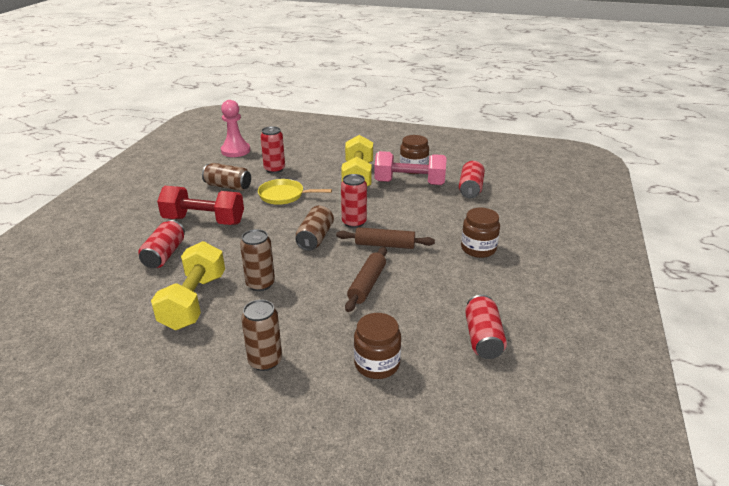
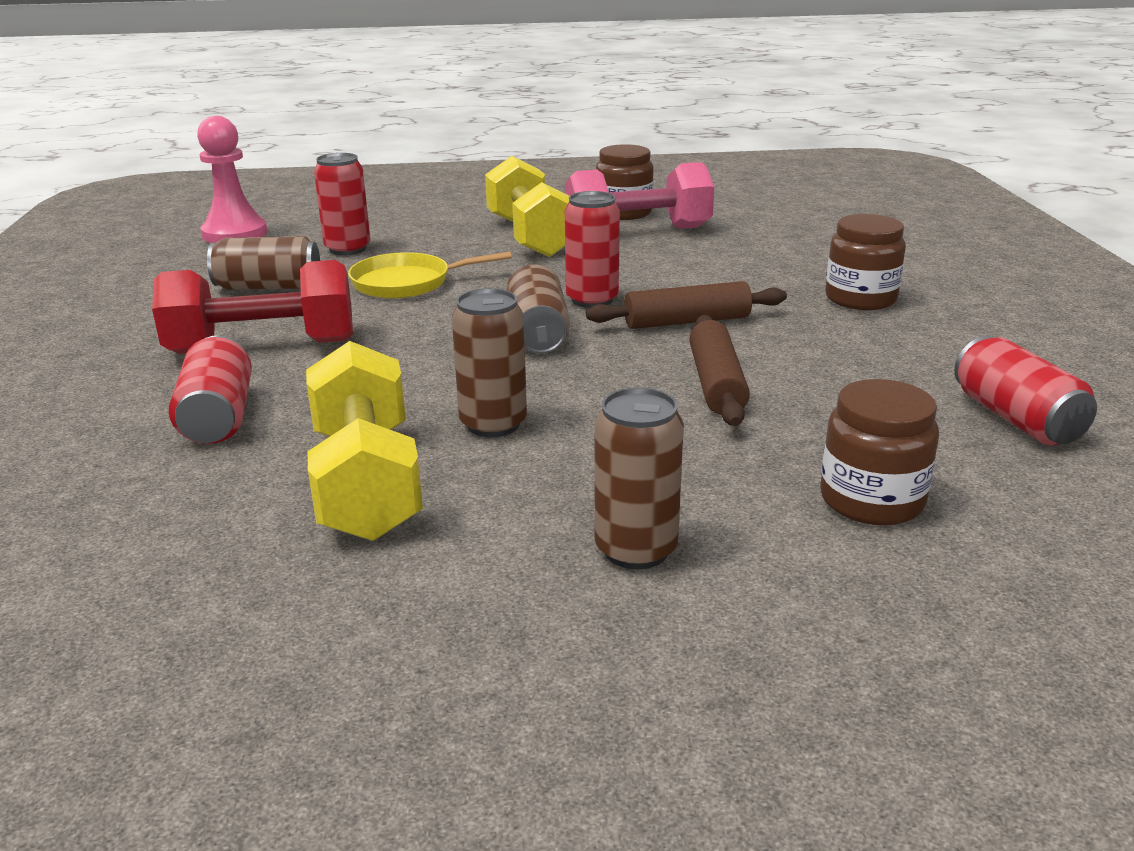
camera: 20 degrees left, 5 degrees down
red can [459,161,485,198] -> none

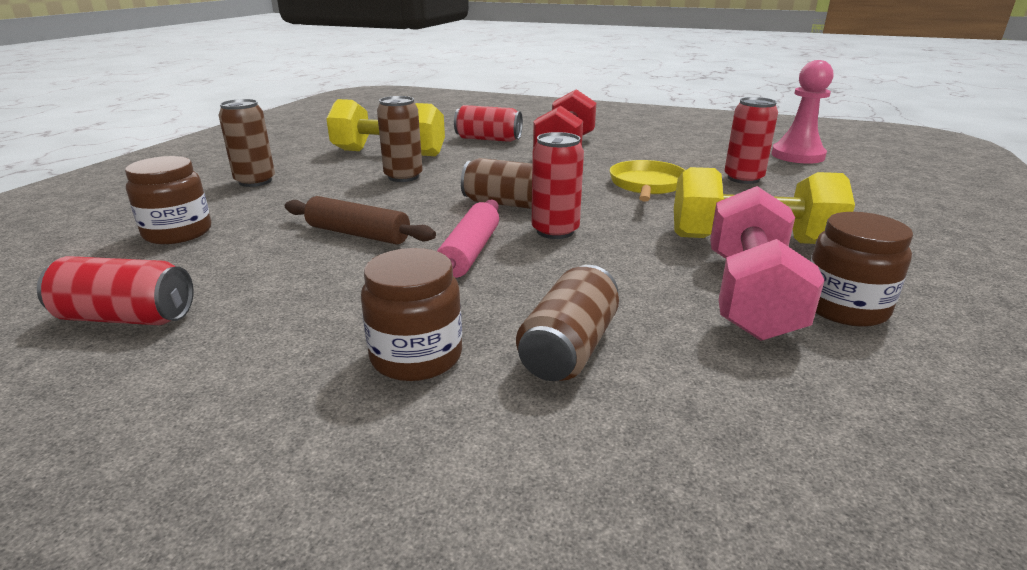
camera: 115 degrees right, 0 degrees up
brown can [207,236,320,290] -> brown can moved to [516,265,619,381]
brown rolling pin [586,281,787,329] -> pink rolling pin [437,199,499,278]

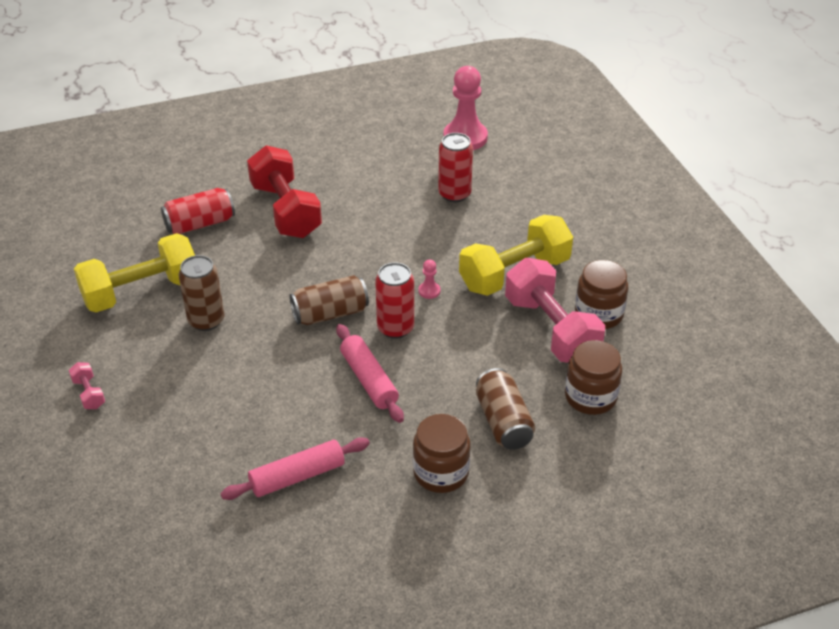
camera: 40 degrees left, 15 degrees up
red can [37,256,194,325] -> none
brown jar [125,156,211,244] -> brown jar moved to [565,340,622,415]
brown can [218,99,275,187] -> pink dumbbell [69,362,105,409]
brown rolling pin [285,196,436,244] -> none
yellow pan [610,160,686,202] -> none
none -> pink rolling pin [220,437,370,500]
none -> pink pawn [419,259,440,299]

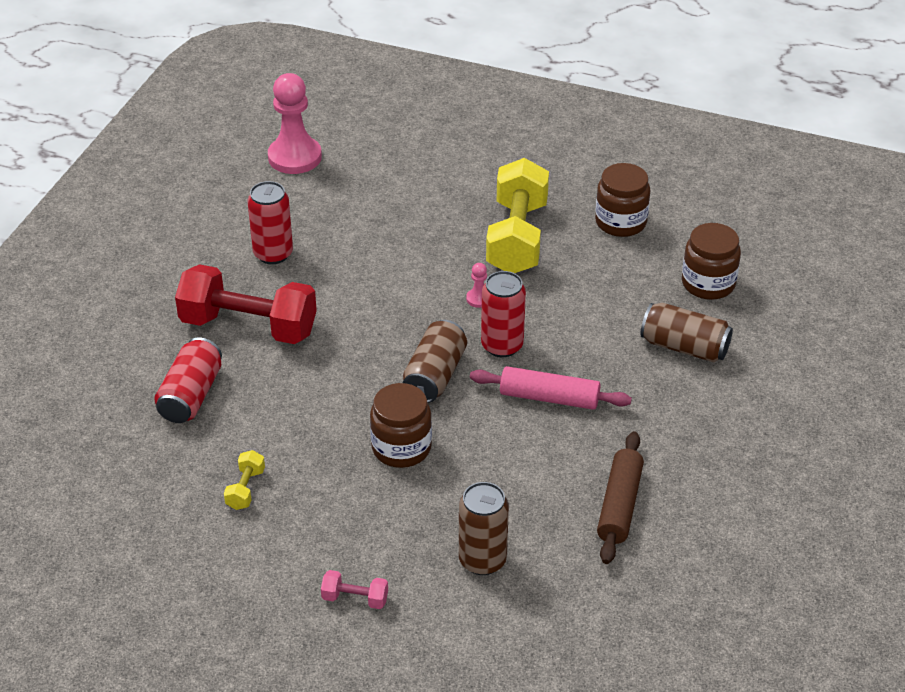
camera: 50 degrees left, 0 degrees up
yellow dumbbell [74,233,195,312] -> yellow dumbbell [224,450,265,510], size x0.42
brown can [179,255,224,331] -> brown can moved to [459,482,509,575]
pink rolling pin [220,437,370,500] -> brown rolling pin [597,432,644,564]
brown jar [413,414,471,493] -> brown jar moved to [370,383,432,468]
red can [438,133,473,202] -> red can moved to [248,181,293,264]
pink dumbbell [505,258,605,363] -> none

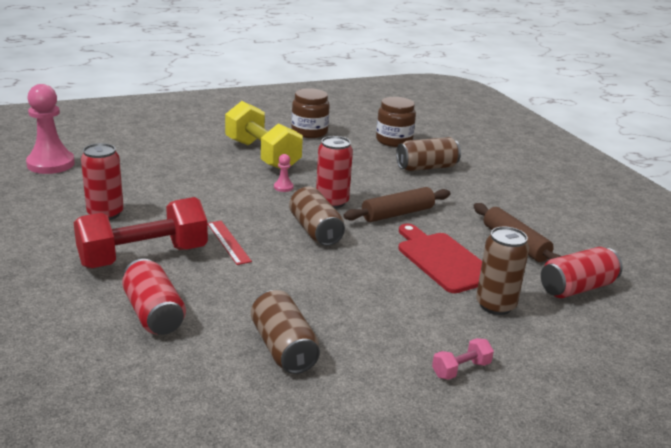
camera: 45 degrees left, 15 degrees down
yellow dumbbell [224,450,265,510] -> brown can [251,290,320,374]
brown jar [370,383,432,468] -> none
pink rolling pin [470,366,632,410] -> brown rolling pin [343,187,451,222]
none -> red ruler [207,221,252,265]
none -> red cutting board [398,224,482,293]
none -> red can [541,247,622,298]

